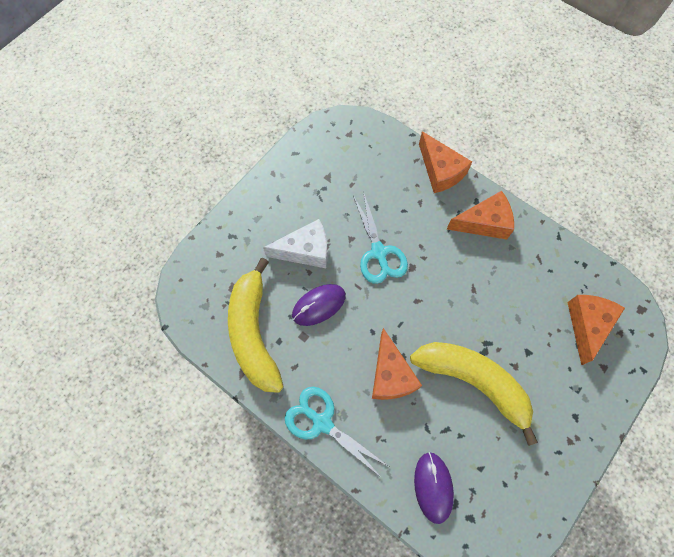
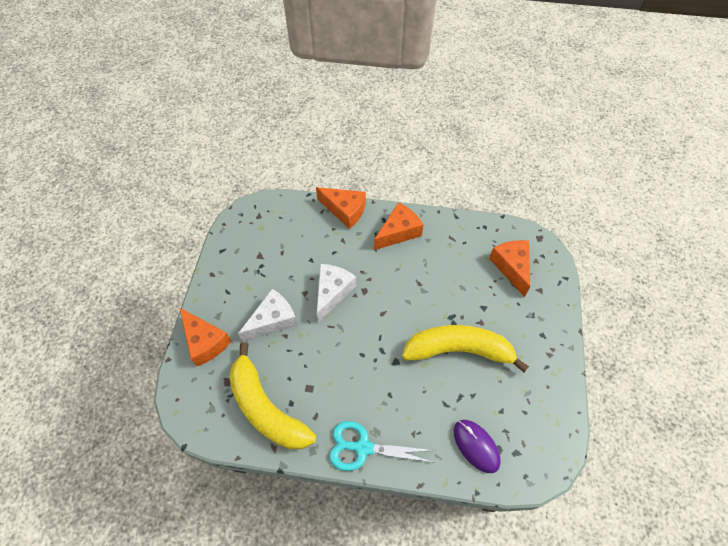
camera: 30 degrees left, 10 degrees down
purple mouse [292,284,346,326] -> none
turquoise scissors [353,191,408,284] -> white cheese [317,264,356,322]
orange cheese [372,328,422,400] -> orange cheese moved to [180,308,231,366]

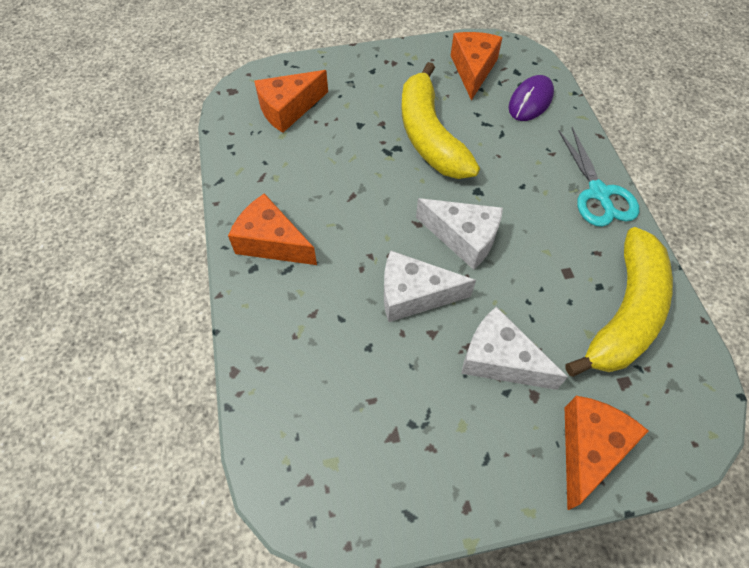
camera: 110 degrees left, 0 degrees up
orange cheese [316,187,366,229] -> orange cheese moved to [451,32,503,101]
none -> white cheese [416,198,503,270]

